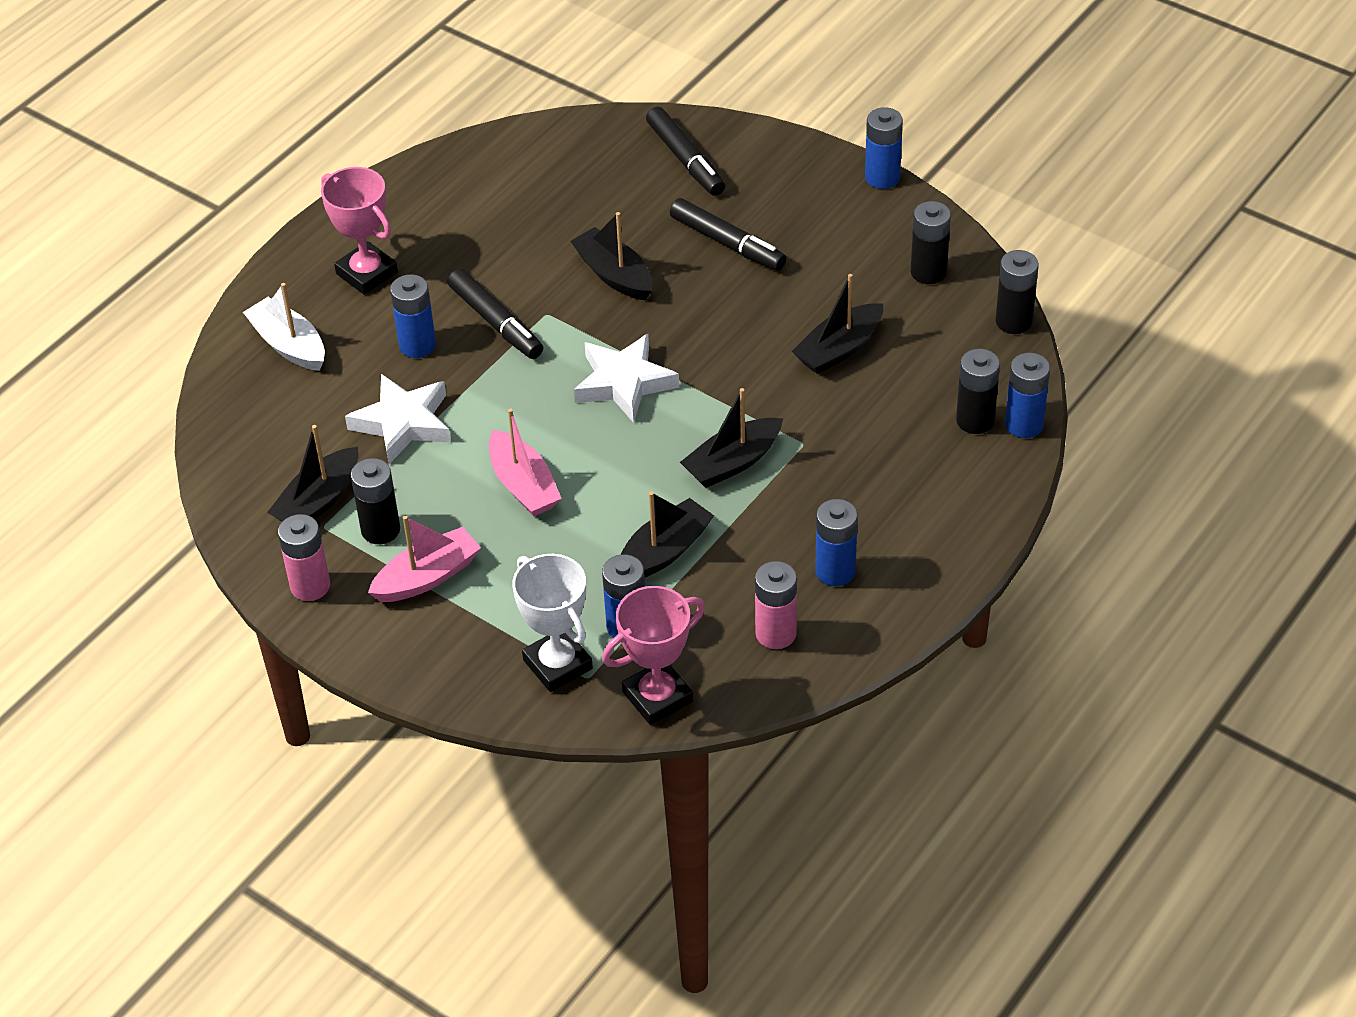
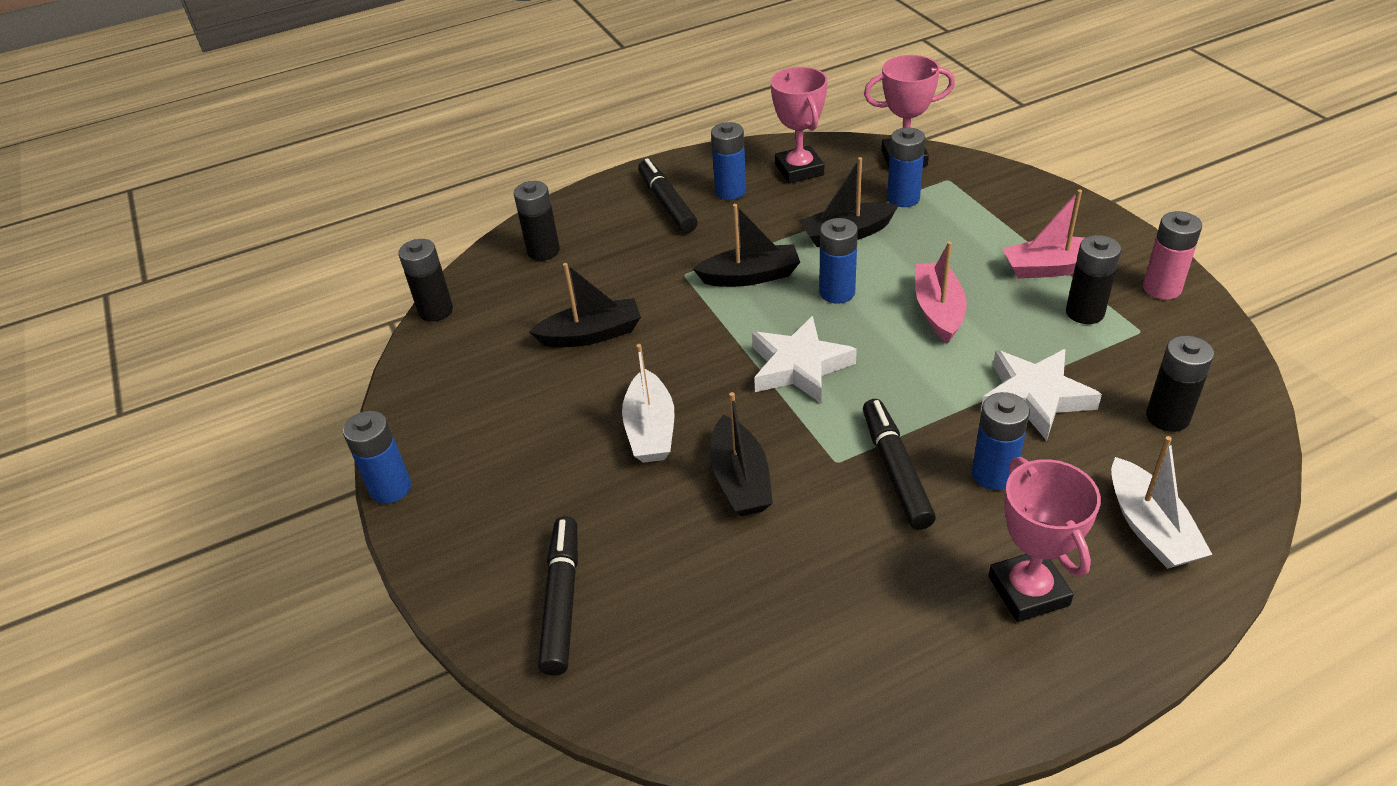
camera: 150 degrees left, 5 degrees down
black boat [267,425,358,522] -> none
white trophy [512,554,593,692] -> none
black marker [670,198,787,271] -> black marker moved to [638,158,698,233]
pink battery [755,561,797,649] -> pink trophy [771,67,828,184]
black battery [911,201,951,284] -> black battery moved to [1146,336,1214,432]
blue battery [1005,352,1050,438] -> blue battery moved to [819,218,858,304]
none -> white boat [622,344,675,463]

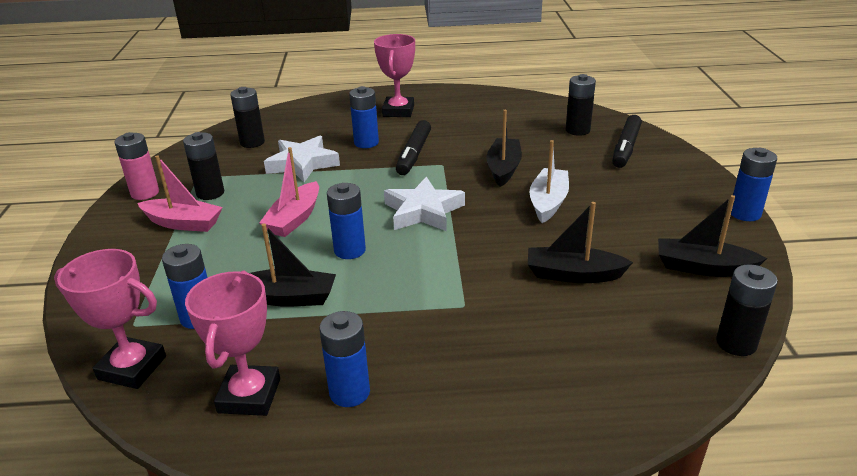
camera: 160 degrees left, 10 degrees down
black battery [514,181,560,261] -> black battery moved to [566,74,596,136]
black marker [638,158,698,233] -> none
black boat [693,204,800,287] -> black boat moved to [658,195,767,277]
white boat [1111,436,1213,569] -> none

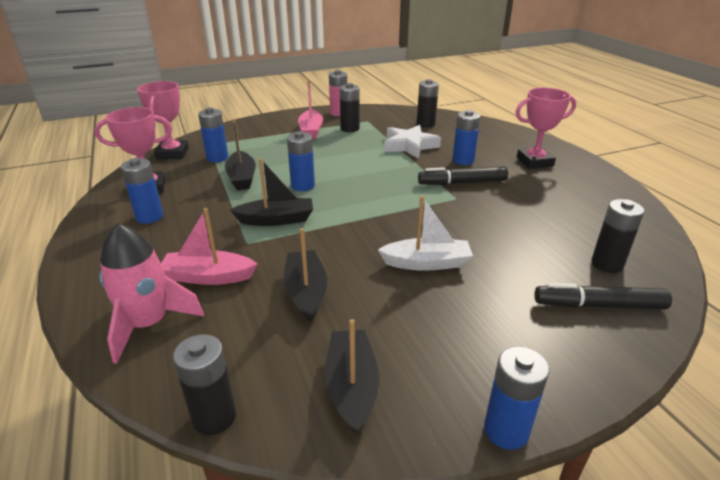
camera: 70 degrees right, 0 degrees up
pink boat [259,147,319,237] -> pink boat moved to [161,208,257,285]
white star [384,177,465,231] -> none
black boat [486,110,522,187] -> black boat moved to [230,158,313,226]
none -> pink rocket [99,223,204,364]

